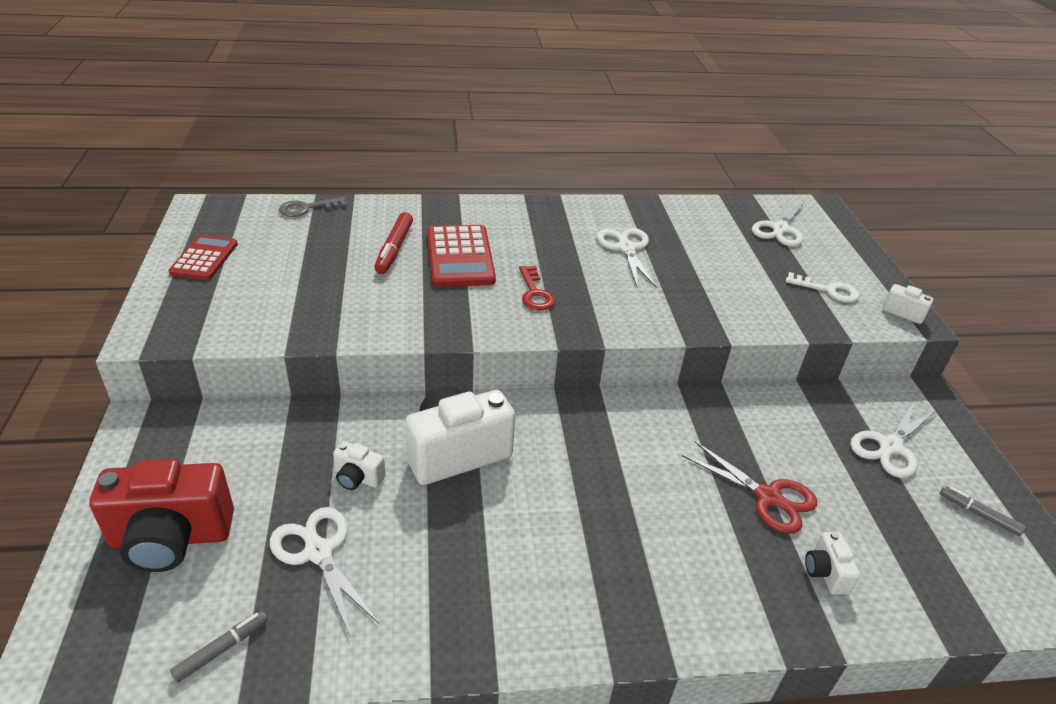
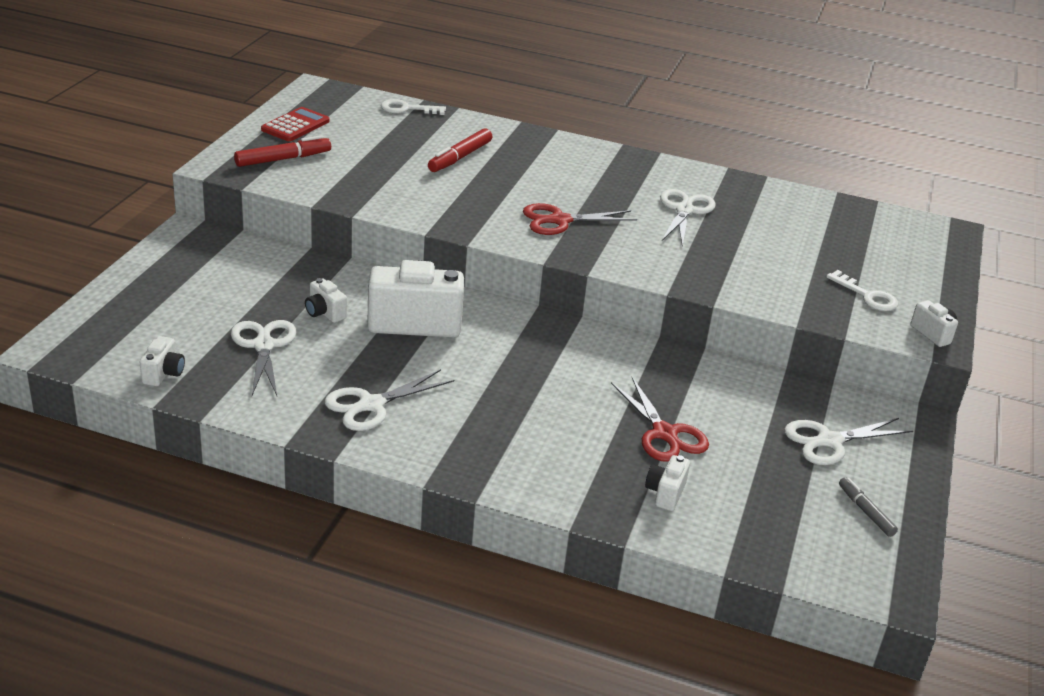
camera: 25 degrees right, 5 degrees down
red camera [89,459,234,572] -> none
grey marker [170,611,268,683] -> white camera [140,336,185,386]
grey key [279,197,347,217] -> white key [381,99,446,115]
red calculator [427,225,496,287] -> none
red key [519,265,555,310] -> red scissors [523,203,637,235]
white scissors [752,198,805,247] -> white scissors moved to [325,369,454,431]
none -> red marker [234,135,331,167]

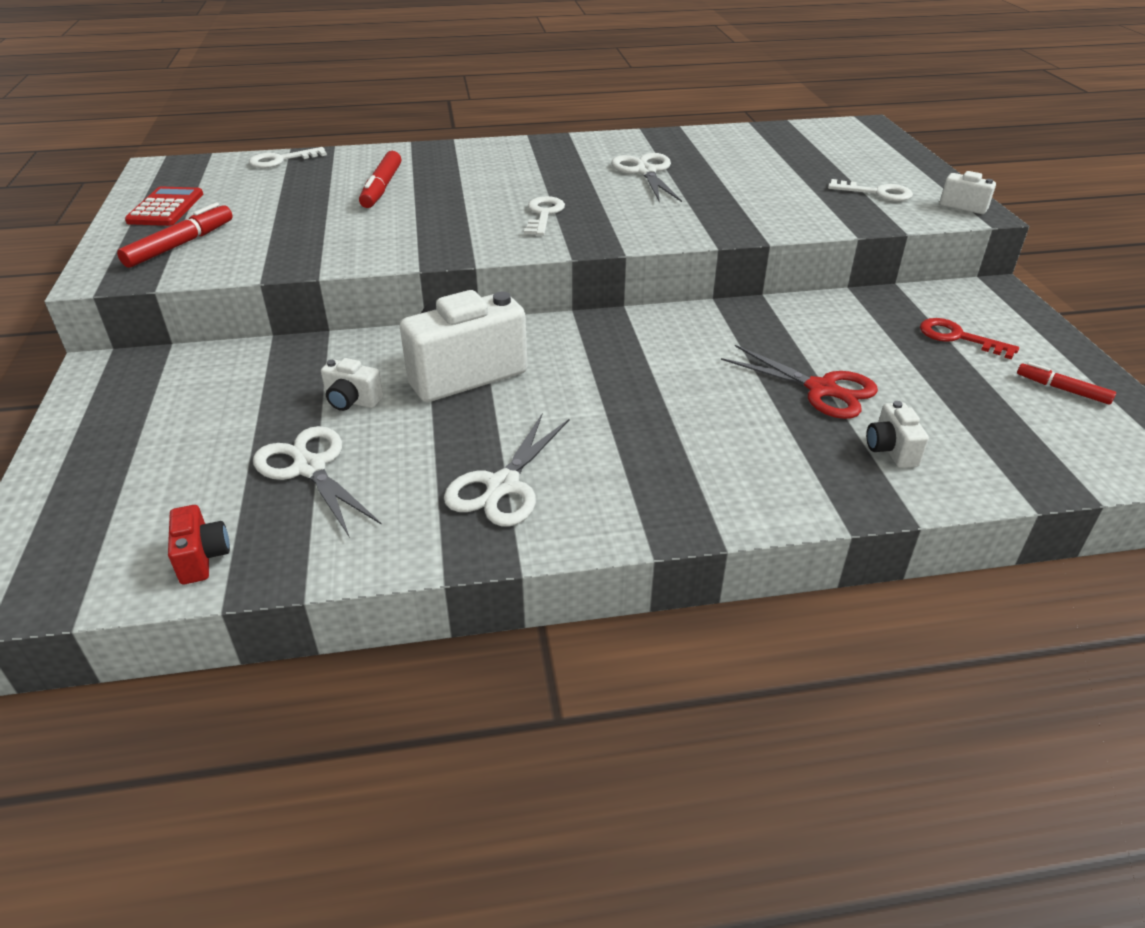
camera: 25 degrees left, 5 degrees up
white camera [140,336,185,386] -> red camera [168,505,230,584]
red scissors [523,203,637,235] -> white key [524,196,565,236]
white scissors [784,418,913,465] -> red key [920,318,1019,360]
grey marker [839,477,898,537] -> red marker [1017,362,1116,405]

